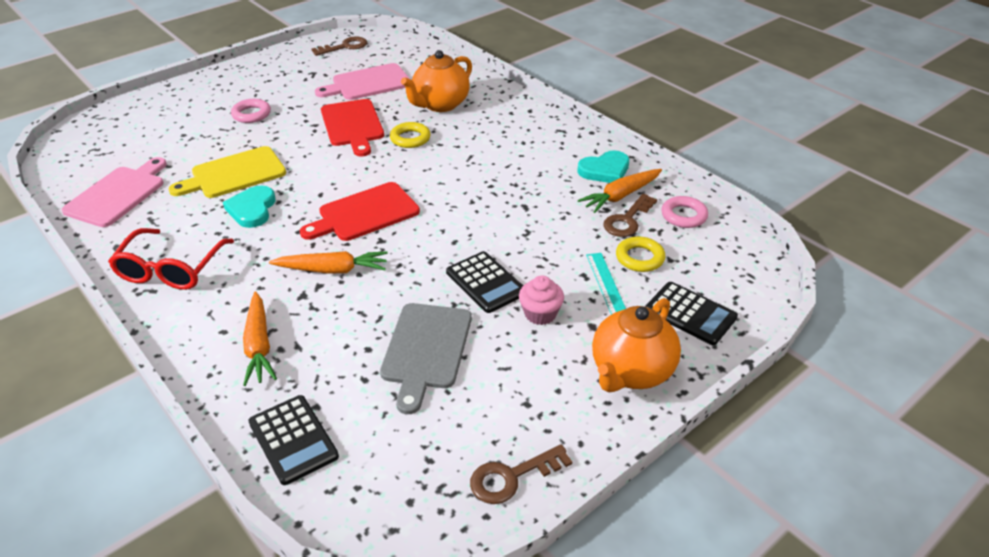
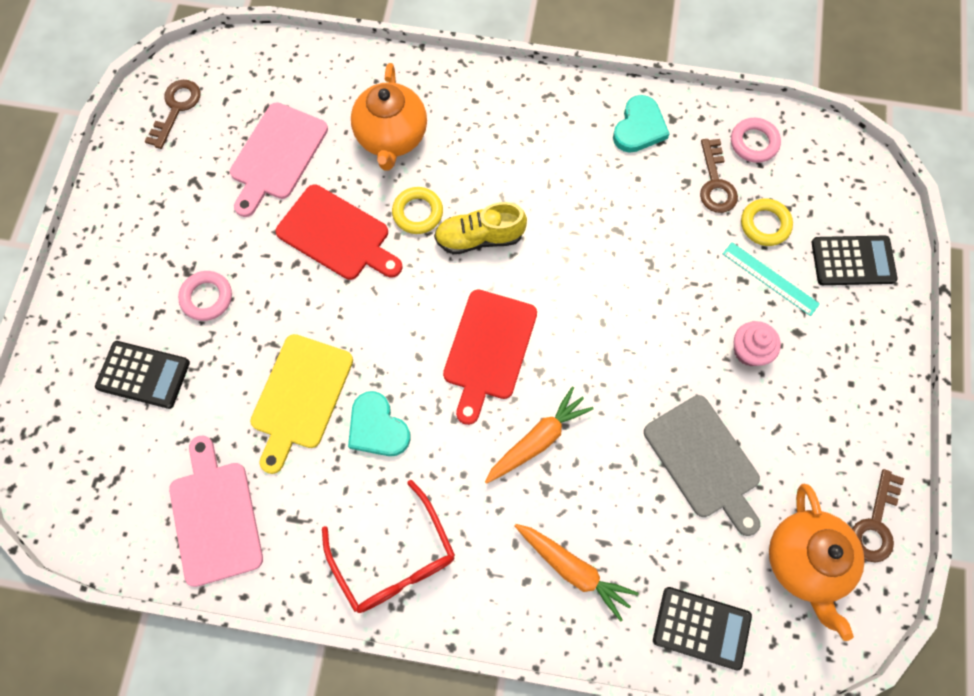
camera: 40 degrees left, 30 degrees up
black calculator [446,251,523,313] -> black calculator moved to [95,341,190,409]
orange carrot [578,169,662,213] -> none
orange teapot [592,298,681,392] -> orange teapot moved to [769,484,865,641]
none -> yellow shoe [434,202,527,254]

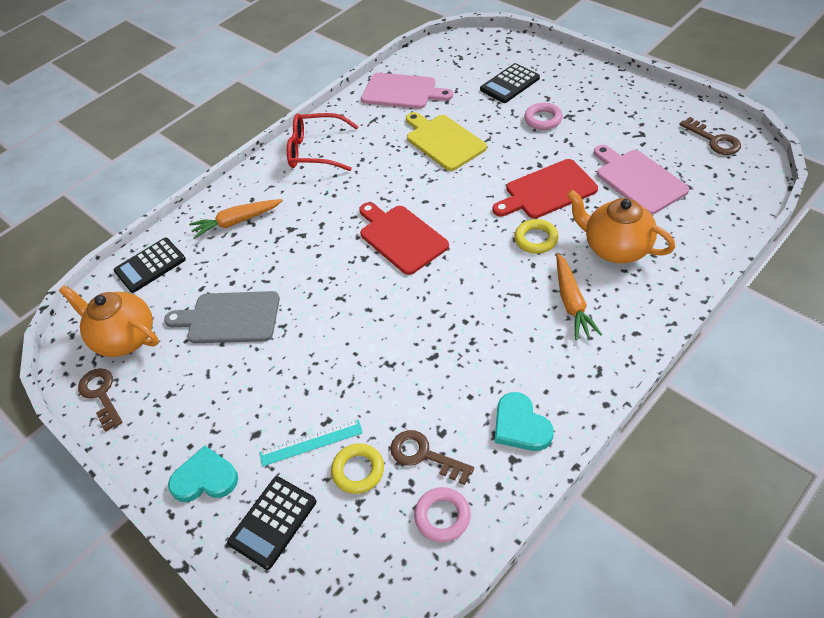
camera: 130 degrees right, 20 degrees down
turquoise heart [348,391,411,456] -> turquoise heart moved to [168,446,238,502]
yellow shoe [434,202,527,254] -> none
orange carrot [485,386,594,484] -> orange carrot moved to [557,253,602,340]
pink cupcake [734,321,781,366] -> none

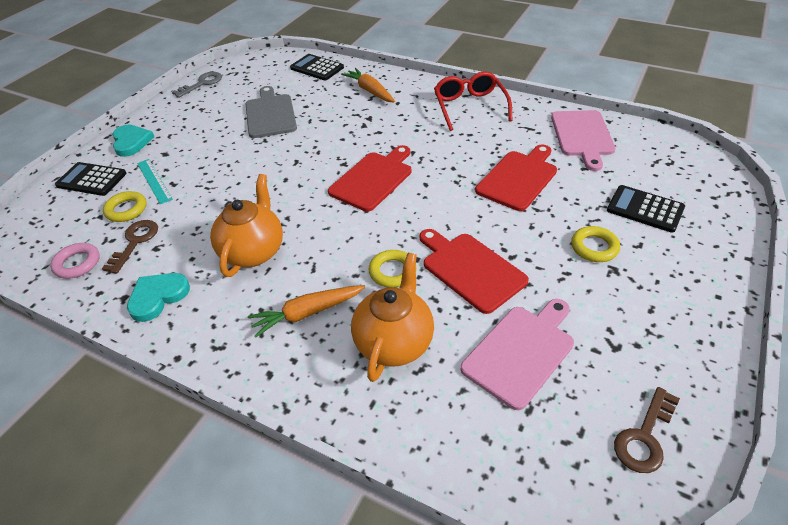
camera: 70 degrees right, 5 degrees down
orange teapot [59,285,159,357] -> orange teapot moved to [210,174,283,277]
brown key [78,368,123,432] -> grey key [172,72,222,98]
yellow cutting board [406,112,487,171] -> red cutting board [475,144,557,211]
pink ring [524,103,563,130] -> yellow ring [571,226,620,262]

